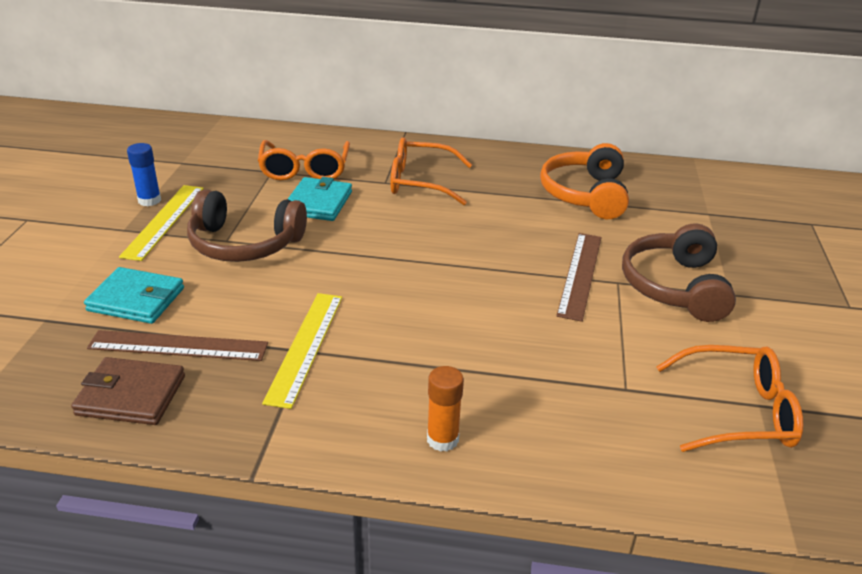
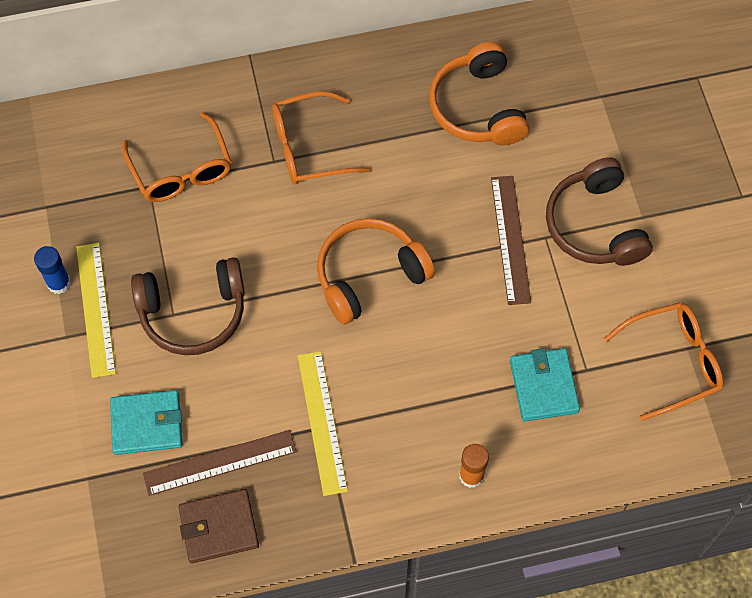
camera: 20 degrees left, 30 degrees up
turquoise wallet [288,177,352,221] -> turquoise wallet moved to [510,348,580,421]
none -> orange headphones [317,218,435,325]

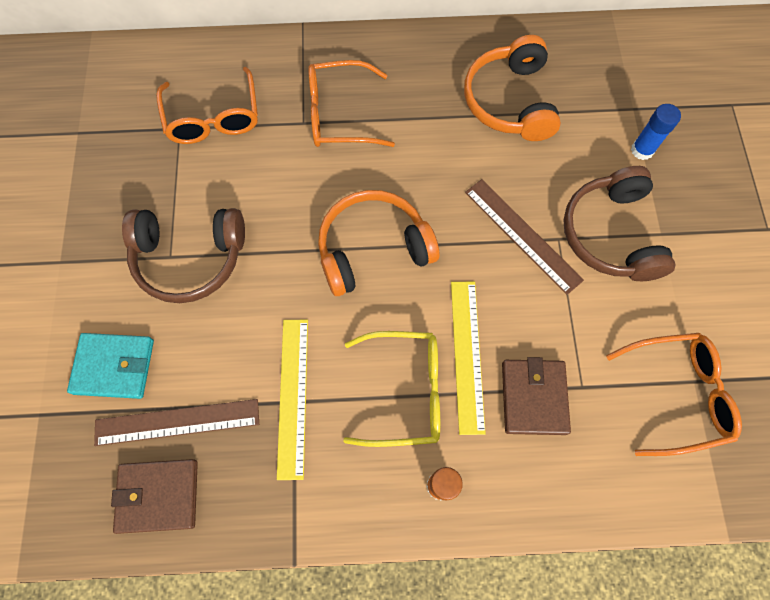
camera: 10 degrees right, 5 degrees up
blue glue stick [34,246,71,294] -> blue glue stick moved to [631,104,681,160]
yellow ruler [76,243,116,378] -> yellow ruler moved to [451,282,486,435]
brown ruler [491,176,531,305] -> brown ruler turned 45 degrees counterclockwise [465,179,584,295]
turquoise wallet [510,348,580,421] -> brown wallet [502,357,571,435]
none -> yellow glasses [343,331,440,447]

